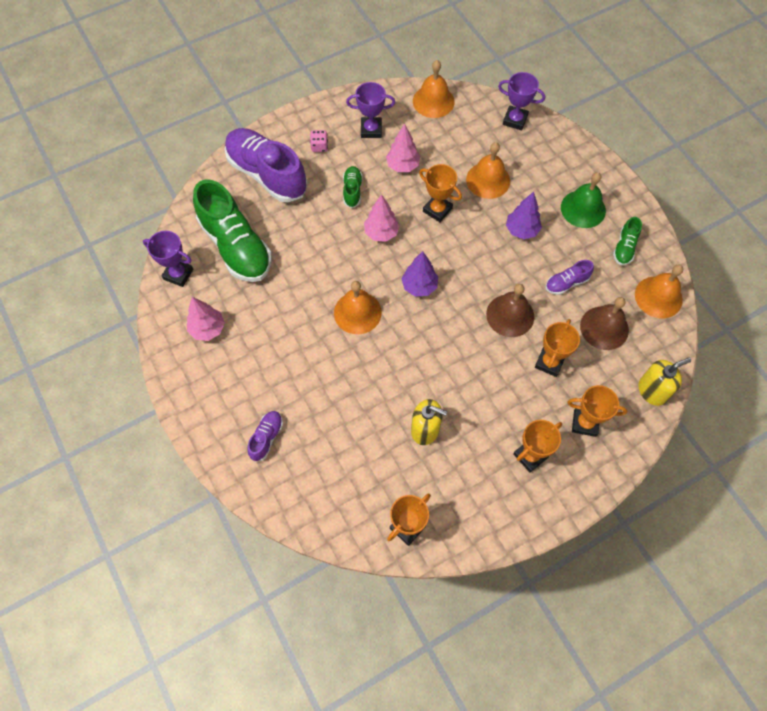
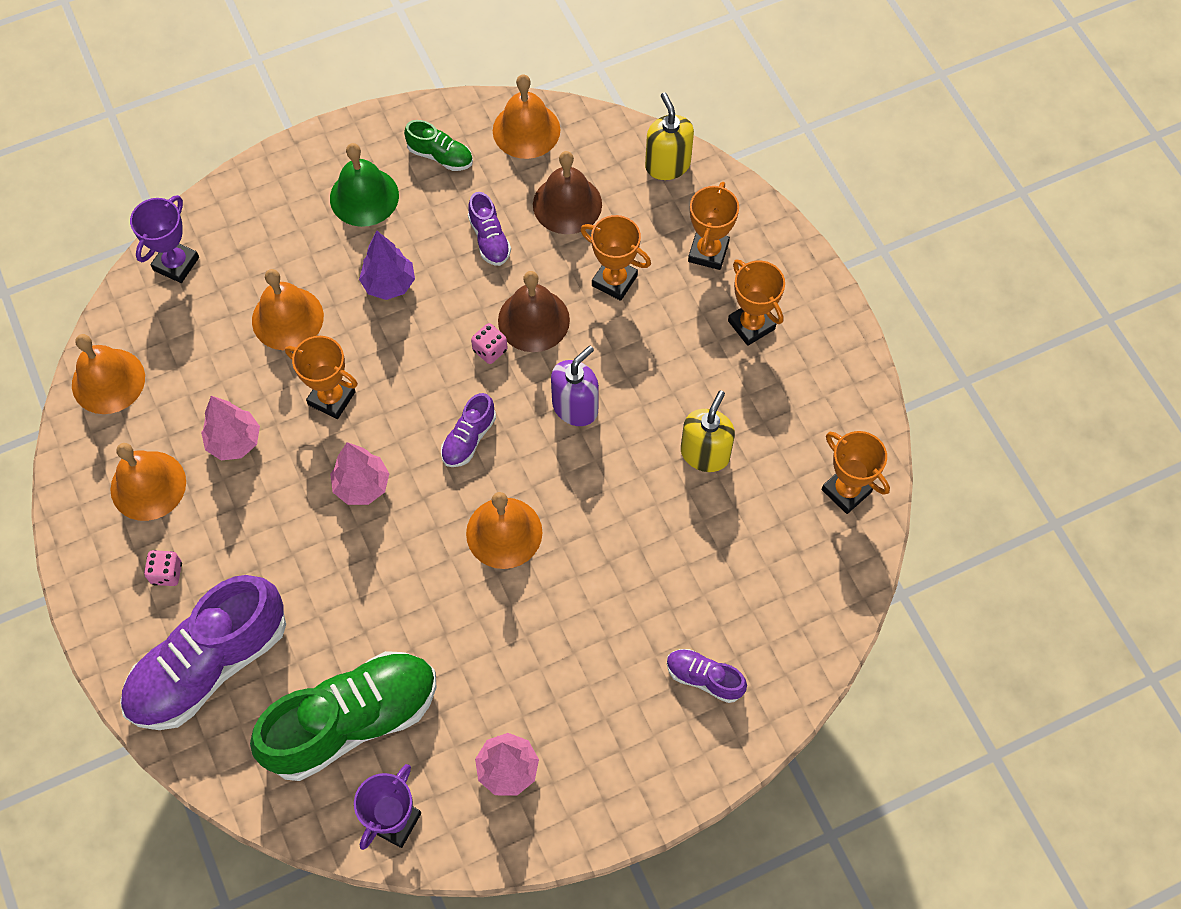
camera: 85 degrees left, 0 degrees up
green shoe [343,166,363,208] -> none
purple trophy [346,82,395,138] -> orange bell [110,443,186,521]
purple tree [401,251,438,297] -> purple shoe [441,393,496,467]
orange trophy [419,164,462,222] -> orange trophy turned 75 degrees clockwise [285,336,358,419]
none -> pink dice [471,323,508,364]
none -> purple soap dispenser [551,346,599,426]

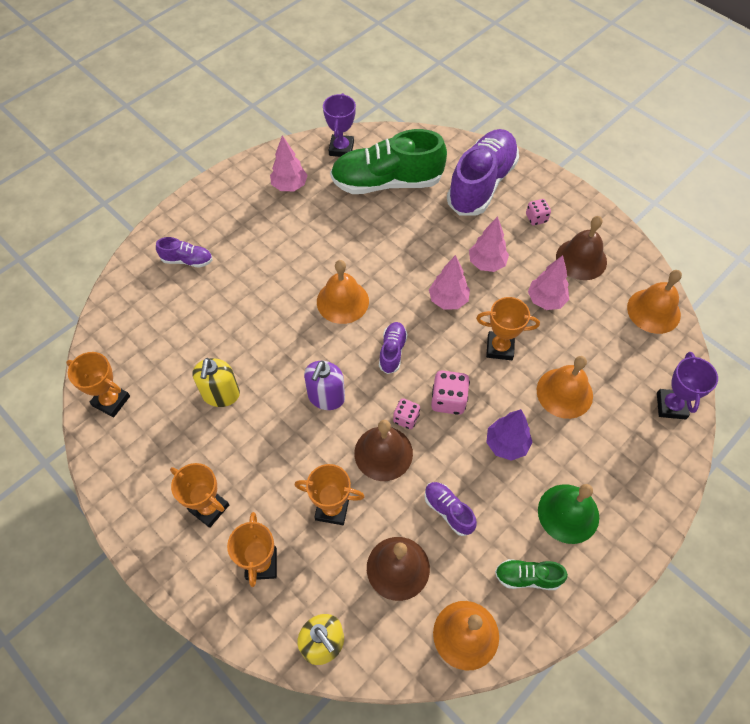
camera: 160 degrees right, 5 degrees down
orange bell [110,443,186,521] -> brown bell [556,216,607,280]
green shoe [250,651,437,781] -> green shoe turned 45 degrees clockwise [330,129,447,194]
none -> pink dice [431,371,470,415]
none -> pink tree [469,216,509,272]

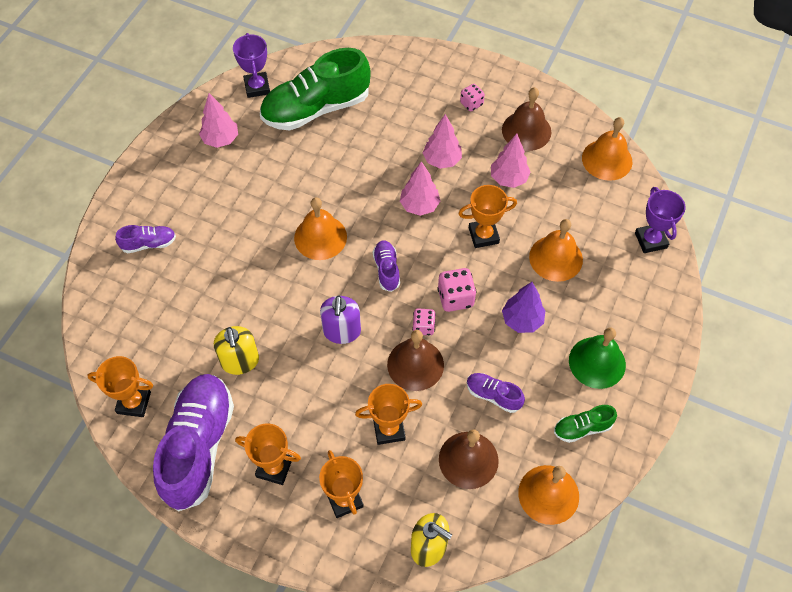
camera: 20 degrees left, 0 degrees up
purple shoe [447,129,519,216] -> purple shoe moved to [153,374,234,512]

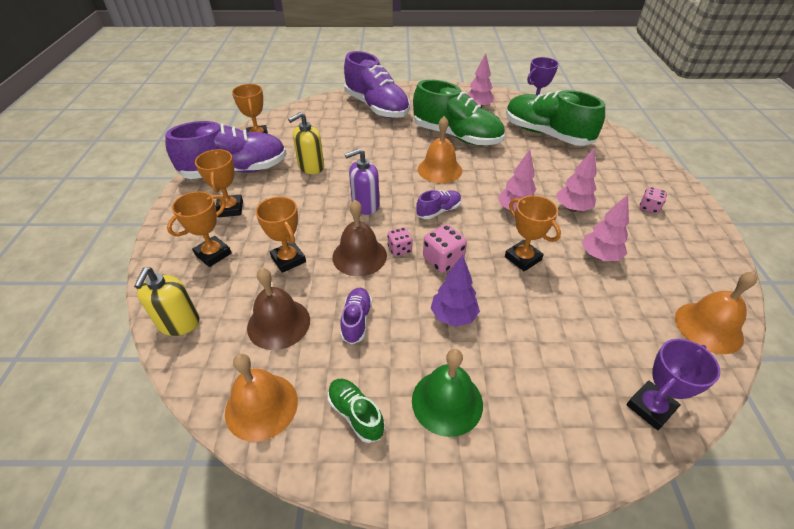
camera: 65 degrees right, 15 degrees down
purple shoe [115,225,176,253] -> purple shoe [344,51,410,118], size x2.22
brown bell [502,87,551,151] -> none
orange bell [529,219,583,282] -> none
none -> green shoe [413,80,505,146]

